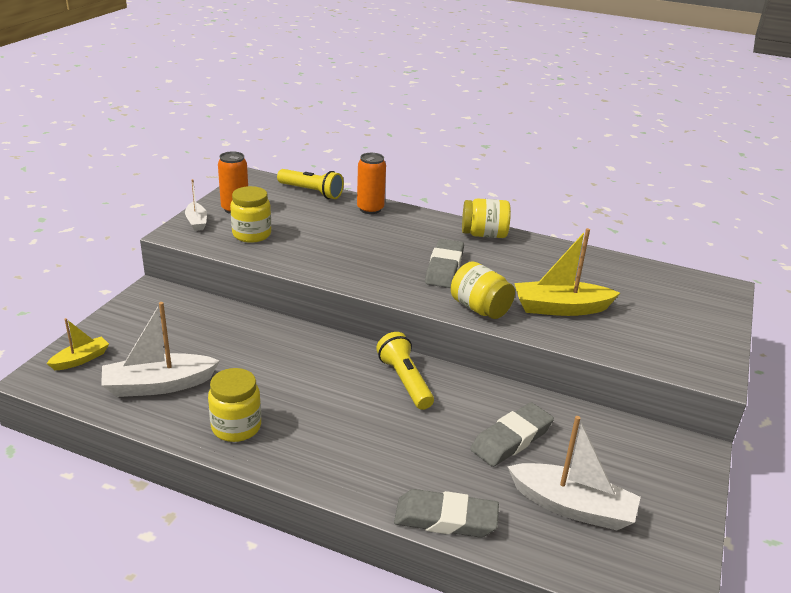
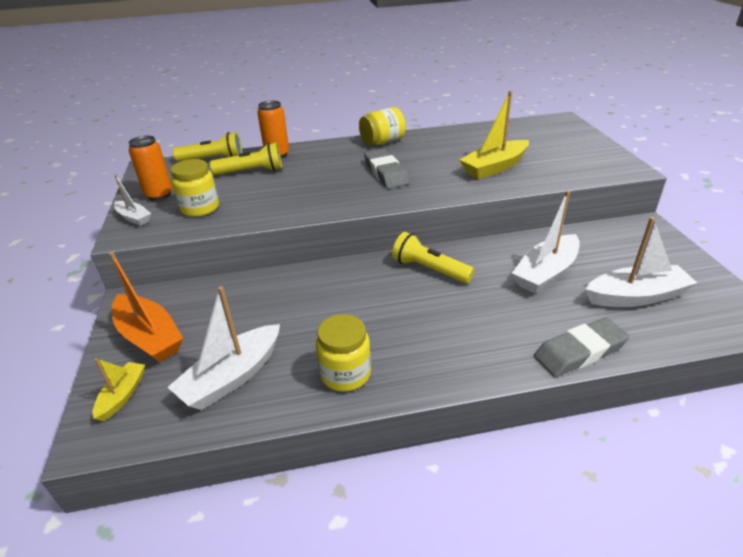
camera: 30 degrees left, 5 degrees up
yellow jar [451,261,515,319] -> none
grey eraser [470,403,554,467] -> white boat [512,190,580,294]
none -> orange boat [109,252,183,362]
none -> yellow flashlight [210,143,282,175]

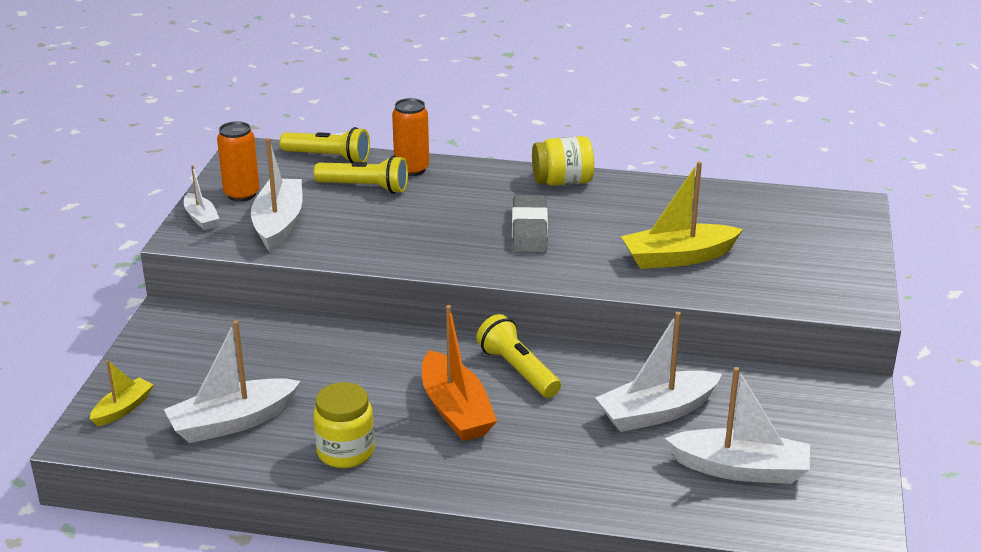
camera: 20 degrees right, 5 degrees down
orange boat [109,252,183,362] -> orange boat moved to [422,305,497,441]
yellow jar [171,159,219,217] -> white boat [251,138,302,252]
grey eraser [534,318,630,377] -> none

